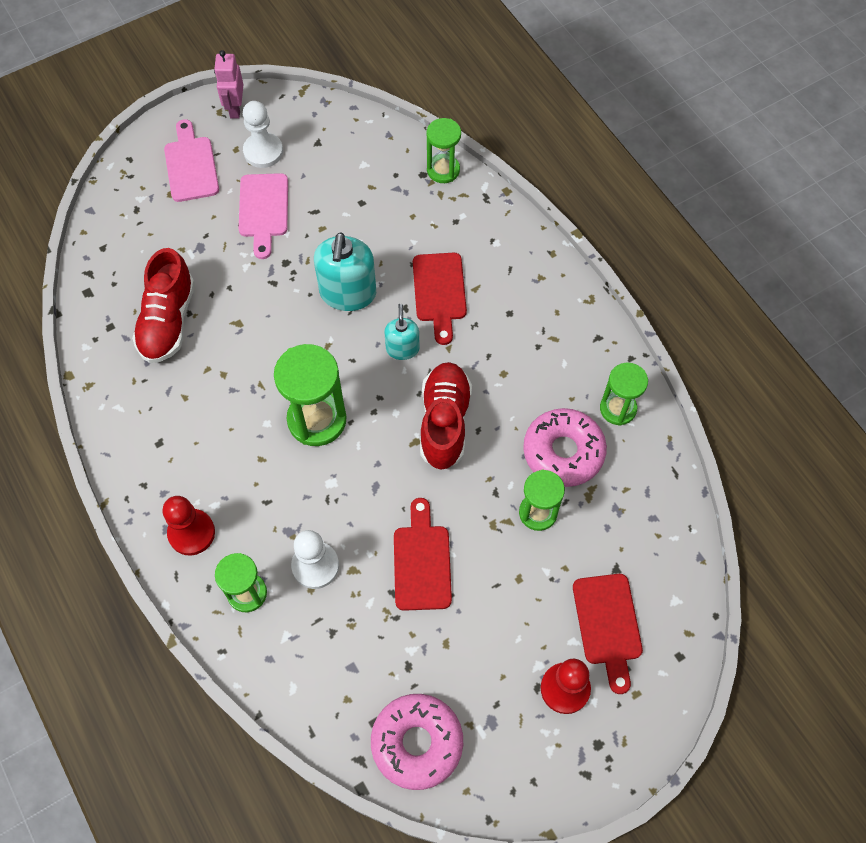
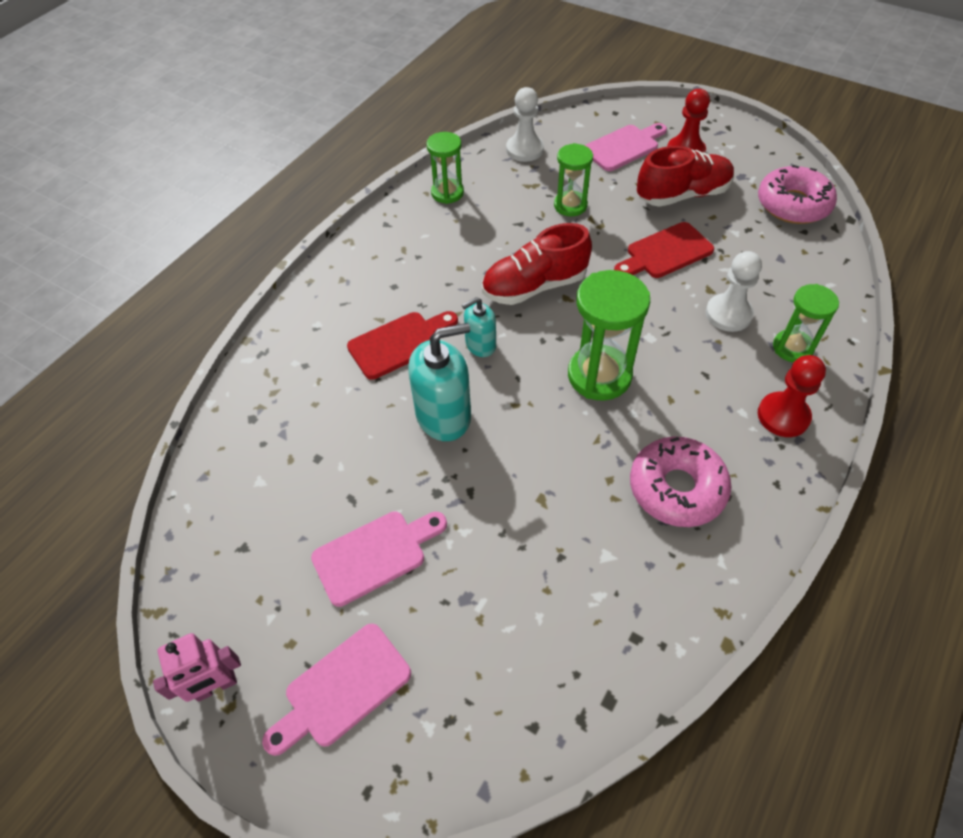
camera: 115 degrees left, 10 degrees down
red shoe [132,248,195,363] -> red shoe moved to [637,146,734,207]
white pawn [243,101,283,168] -> white pawn moved to [506,87,544,162]
green hourglass [427,118,461,183] -> none
pink donut [523,408,607,487] -> pink donut moved to [630,437,732,527]
red cutting board [573,574,643,694] -> pink cutting board [584,123,667,171]

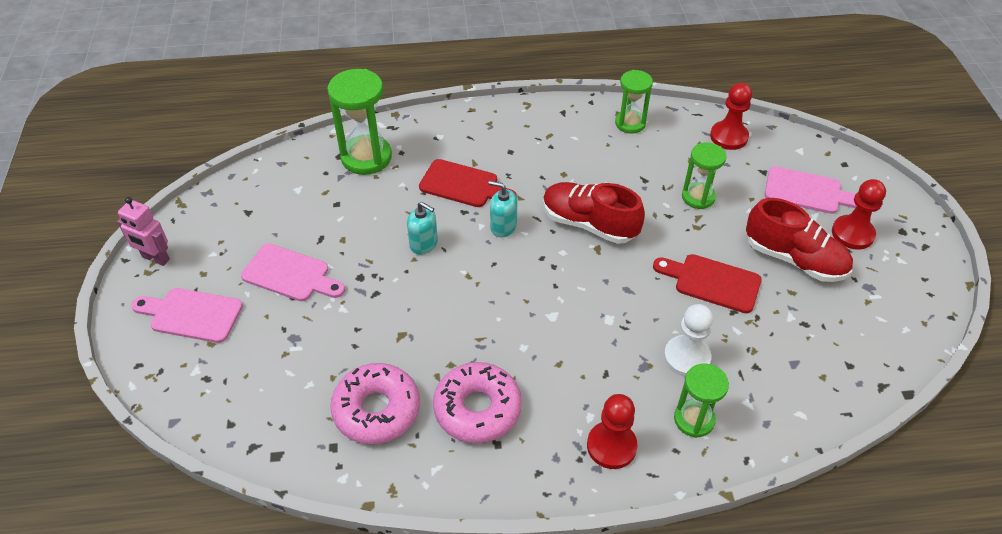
camera: 50 degrees right, 5 degrees down
turquoise soap dispenser [408,323,471,441] -> turquoise soap dispenser [407,202,438,255], size x0.58
white pawn [506,87,544,162] -> red pawn [710,83,752,150]
green hourglass [568,270,650,401] -> green hourglass moved to [328,69,392,175]
pink donut [758,165,837,224] -> pink donut moved to [330,363,420,444]

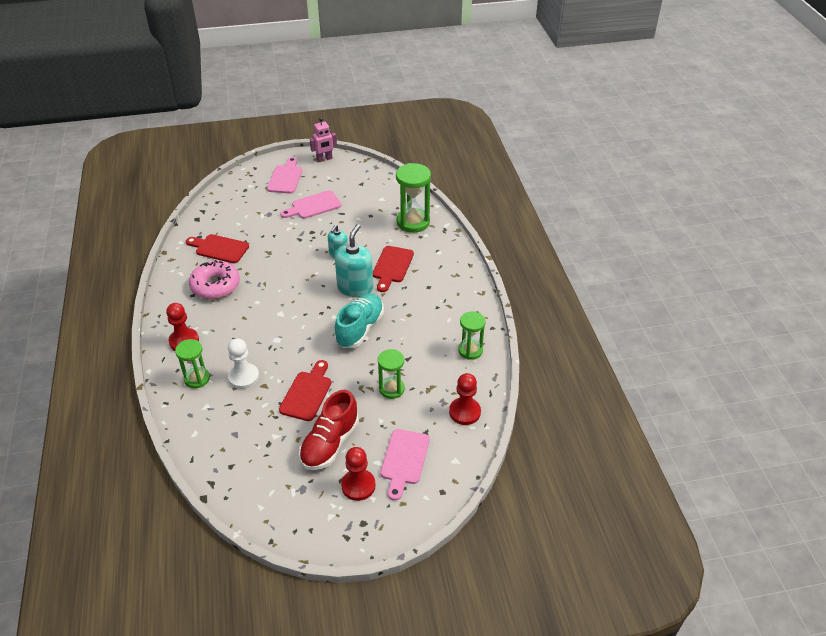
camera: 85 degrees right, 5 degrees down
pink robot [117,197,170,266] -> pink robot turned 135 degrees counterclockwise [310,118,337,162]
pink cutting board [241,244,345,301] -> pink cutting board turned 45 degrees clockwise [280,190,341,219]
pink donut [330,363,420,444] -> red cutting board [186,234,249,263]
turquoise soap dispenser [488,181,517,237] -> turquoise soap dispenser [335,224,373,297], size x1.74
red shoe [543,182,645,244] -> turquoise shoe [334,293,384,348]

